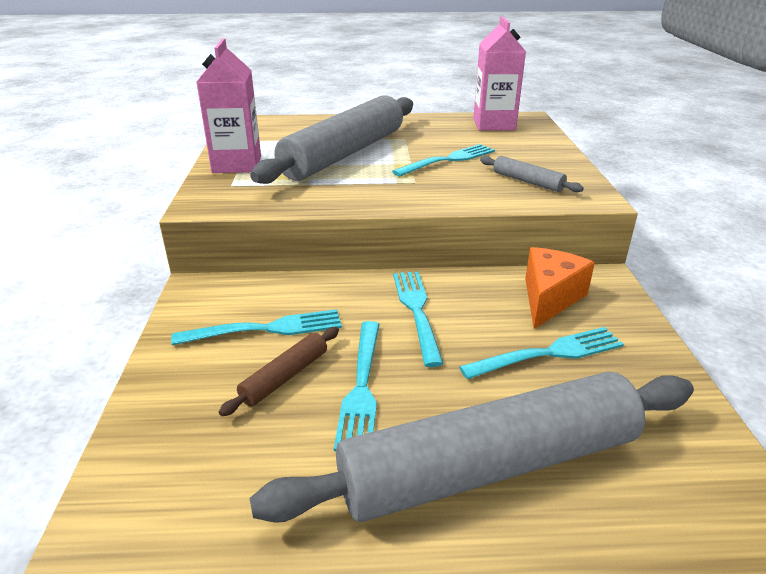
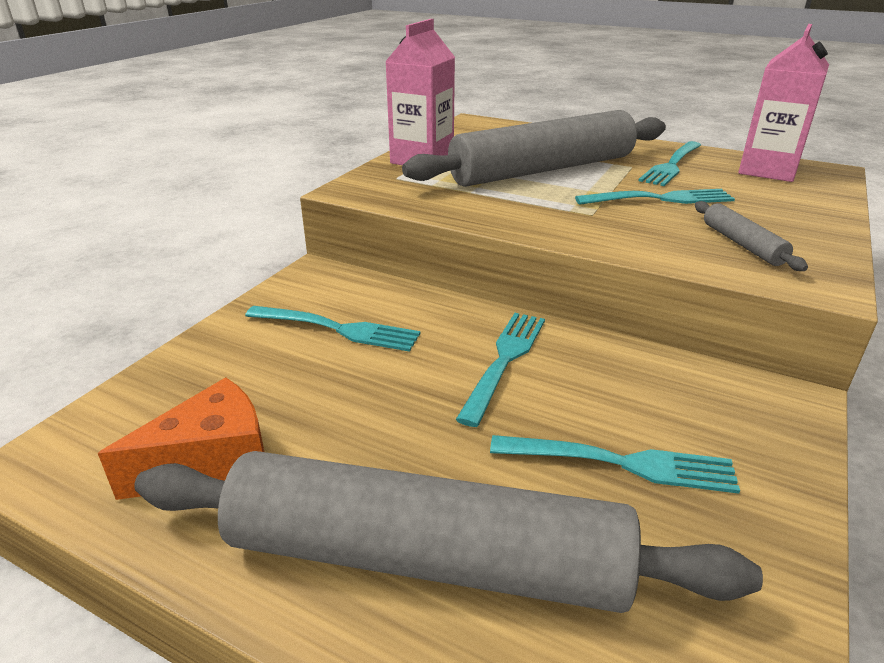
camera: 30 degrees right, 0 degrees up
brown rolling pin [219,327,339,416] -> none
turquoise fork [334,321,380,451] -> turquoise fork moved to [638,141,701,186]
orange cheese [525,247,595,329] -> orange cheese moved to [98,378,264,500]

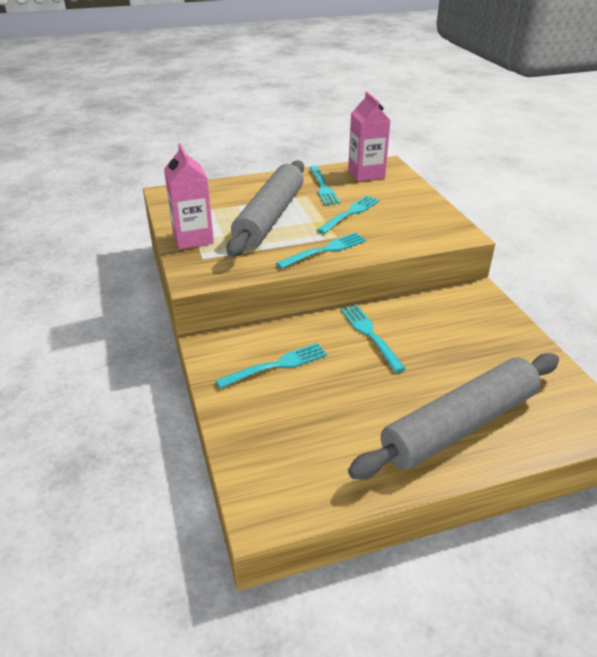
camera: 45 degrees left, 5 degrees up
orange cheese [98,378,264,500] -> none
turquoise fork [490,435,740,494] -> turquoise fork moved to [276,232,367,269]
grey rolling pin [695,201,808,271] -> none

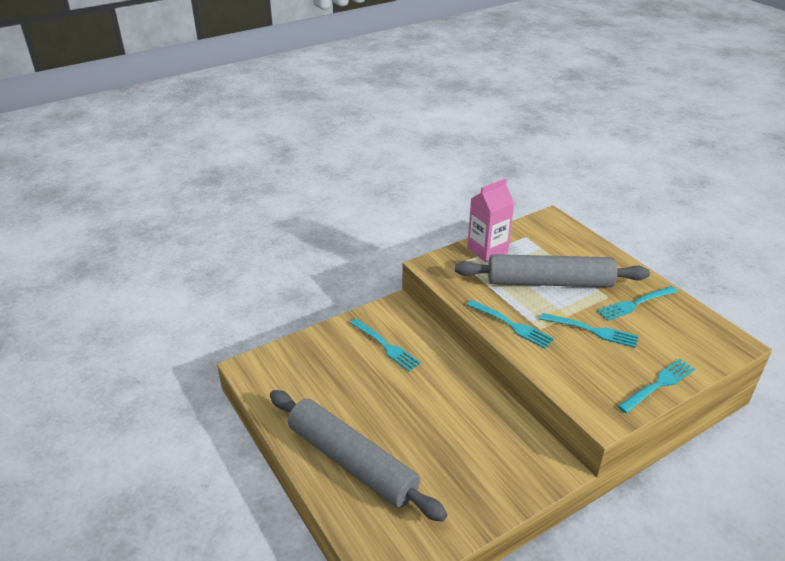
camera: 75 degrees right, 0 degrees up
turquoise fork [341,305,406,372] -> turquoise fork moved to [618,359,695,413]
pink carton [348,92,391,181] -> none

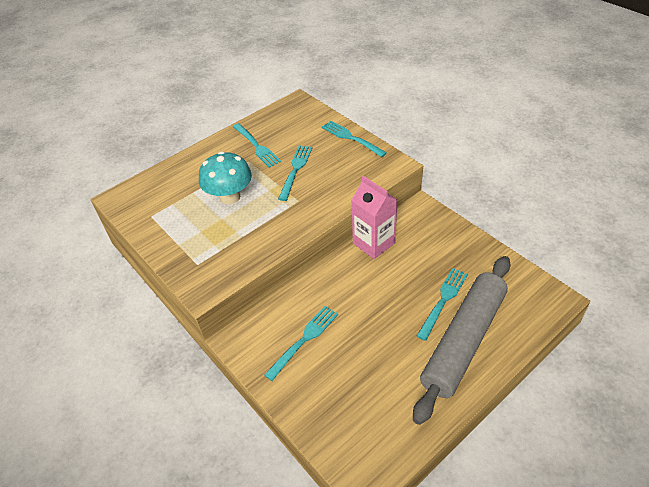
camera: 95 degrees left, 10 degrees up
grey rolling pin [455,254,650,287] -> turquoise mushroom [199,151,252,205]
pink carton [467,179,514,262] -> pink carton moved to [351,176,398,259]
turquoise fork [467,300,554,349] -> turquoise fork moved to [417,268,468,341]

